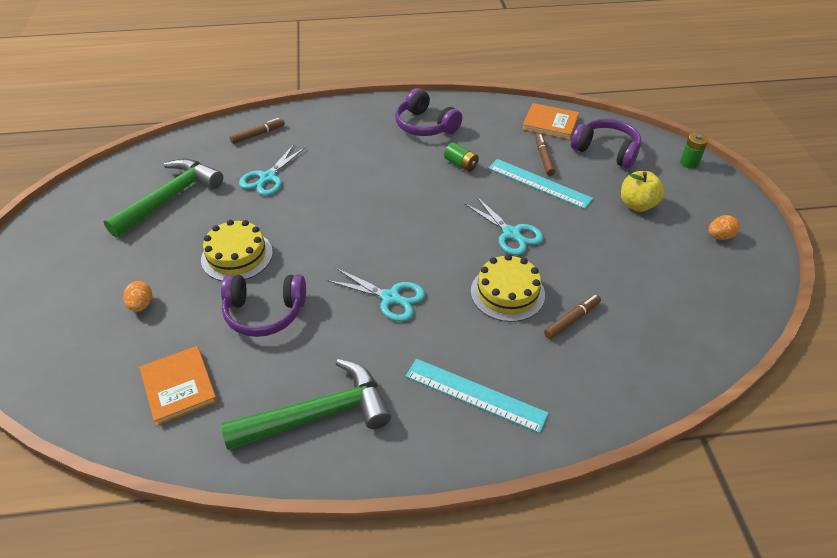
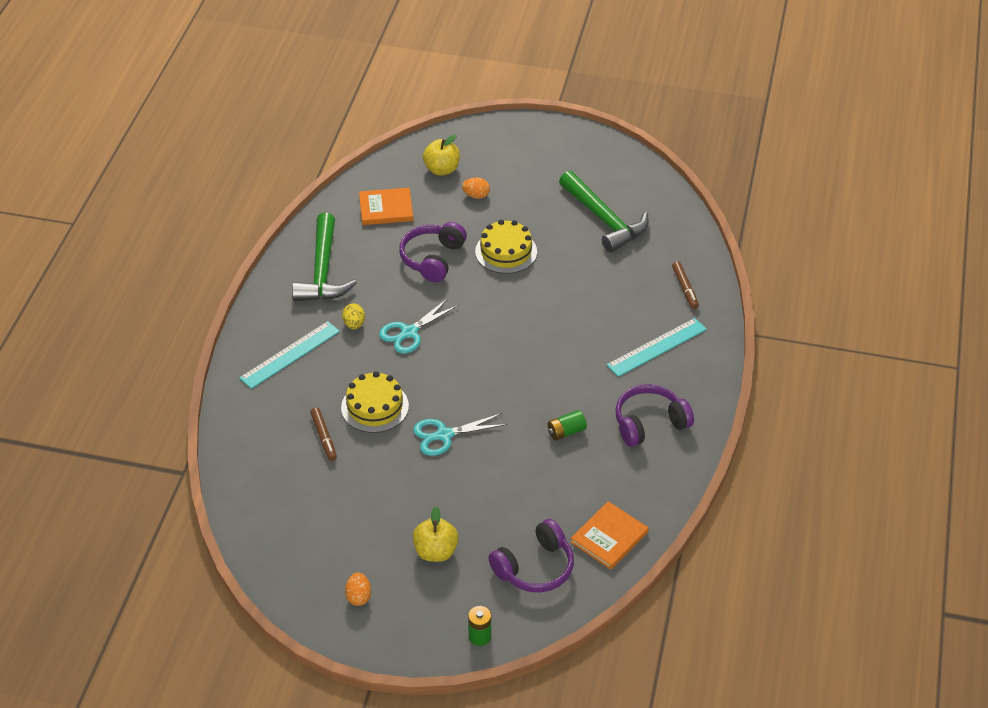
camera: 110 degrees right, 0 degrees up
turquoise scissors [239,144,306,196] -> none
turquoise ruler [488,159,593,209] -> turquoise ruler moved to [607,318,707,377]
brown marker [535,134,555,176] -> none
none -> yellow egg [342,303,365,329]
none -> yellow apple [423,134,460,176]

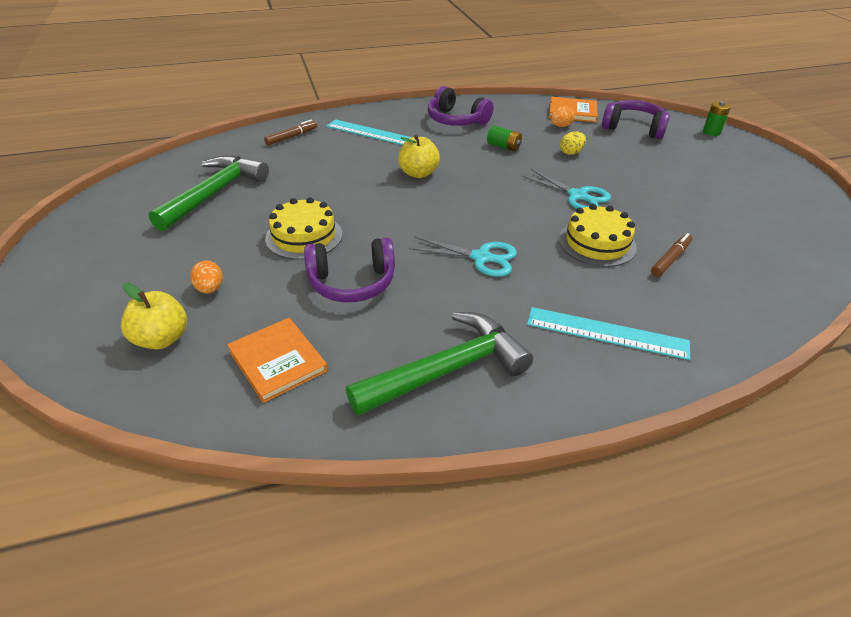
camera: 120 degrees left, 5 degrees down
yellow egg [342,303,365,329] -> yellow egg moved to [560,131,586,155]
orange egg [345,573,371,606] -> orange egg moved to [551,106,575,127]
yellow apple [413,506,459,562] -> yellow apple moved to [398,134,440,178]

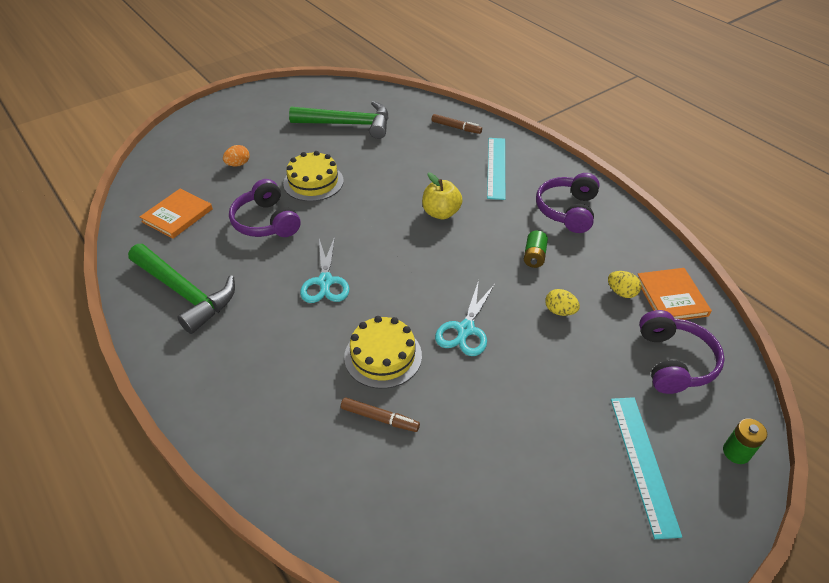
camera: 70 degrees right, 5 degrees up
yellow apple [121,283,187,350] -> none
turquoise ruler [527,307,690,360] -> turquoise ruler moved to [611,397,682,539]
orange egg [551,106,575,127] -> yellow egg [608,271,641,298]

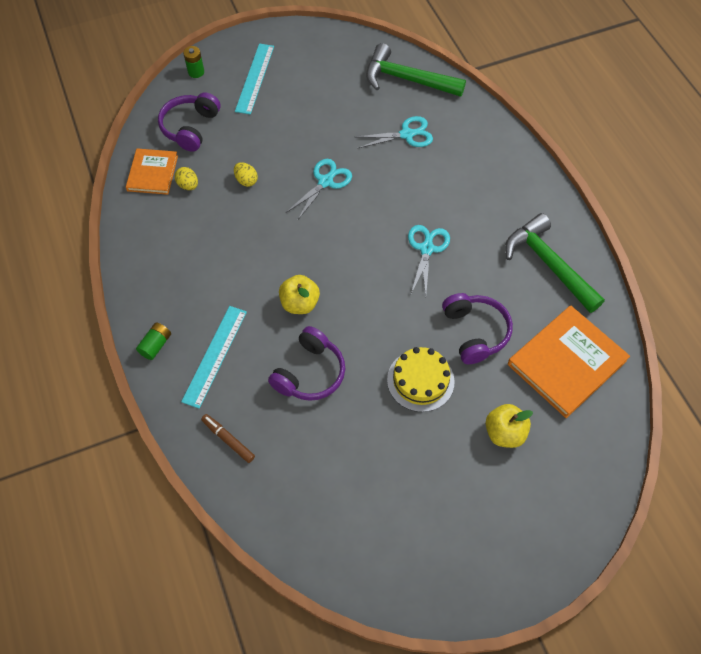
camera: 165 degrees left, 15 degrees up
orange book [140,189,213,239] -> orange book [508,306,630,418], size x1.64
orange egg [223,145,250,167] -> yellow apple [486,404,533,448]
green hammer [289,101,388,139] -> green hammer moved to [366,43,466,97]
brown marker [341,397,420,432] -> turquoise scissors [356,116,433,149]
yellow cake [344,316,422,389] -> none
green battery [524,230,548,268] -> green battery moved to [136,322,171,360]
purple headphones [536,173,600,233] -> purple headphones moved to [268,326,345,401]

